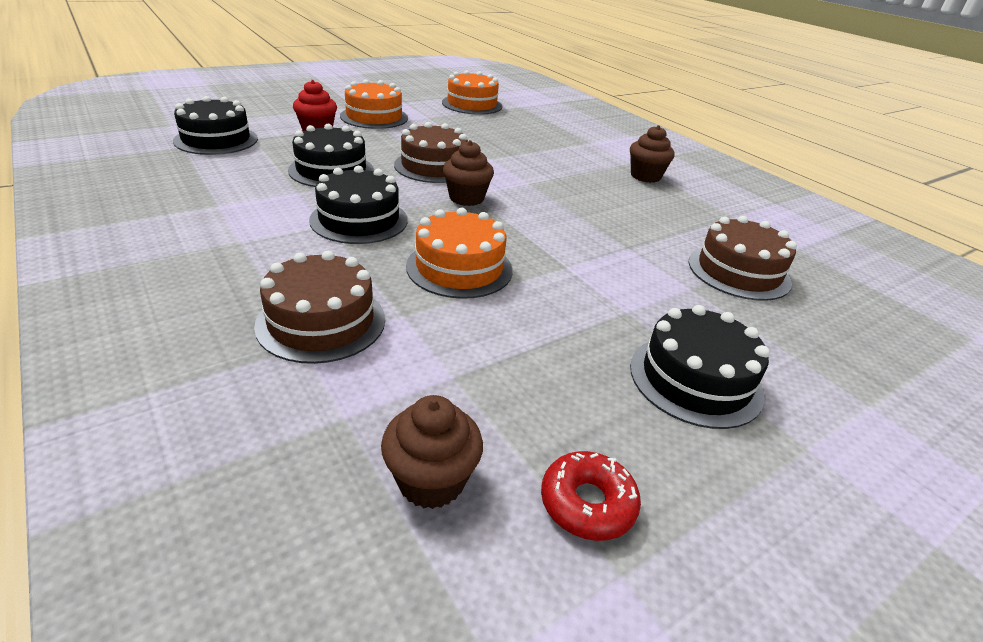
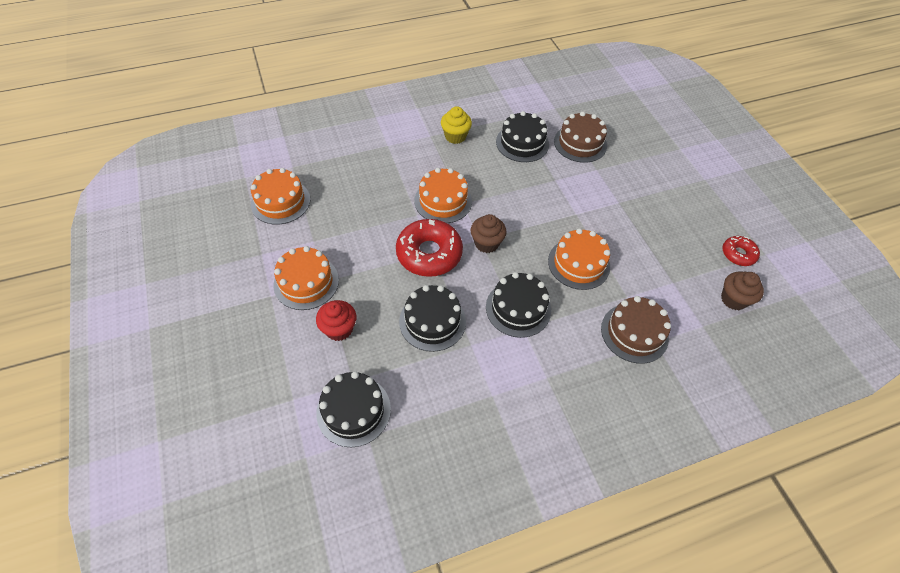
camera: 75 degrees left, 20 degrees up
brown cake [394,122,468,183] -> red donut [396,219,463,277]
brown cupcake [630,125,675,183] -> yellow cupcake [441,106,472,144]
black cake [630,305,770,429] -> black cake moved to [496,111,549,162]
none -> orange cake [414,168,472,223]

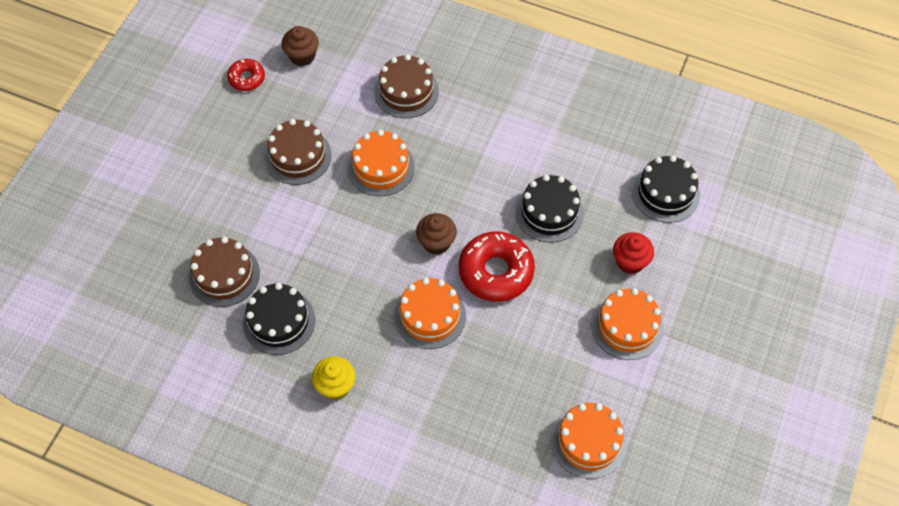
camera: 135 degrees left, 5 degrees up
black cake [486,272,551,338] -> none
none -> brown cake [264,119,332,185]

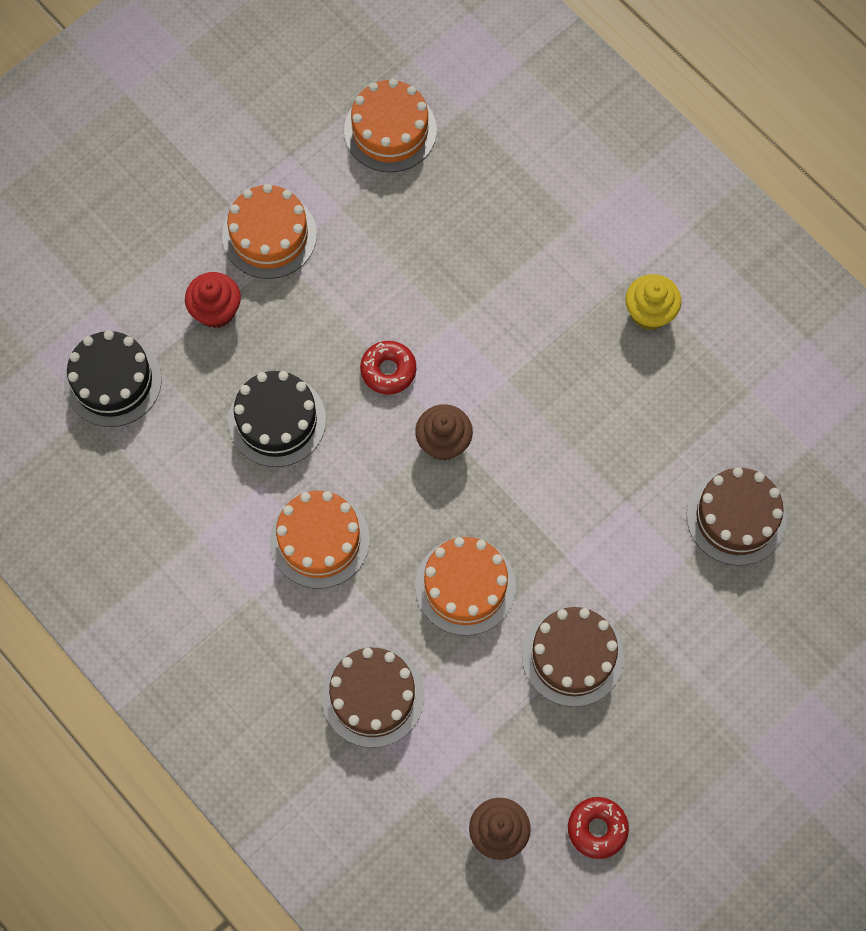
camera: 155 degrees left, 10 degrees up
black cake [243,283,315,355] -> none
orange cake [394,278,466,349] -> orange cake moved to [270,491,370,588]
red donut [459,231,535,302] -> red donut [360,341,416,394], size x0.54

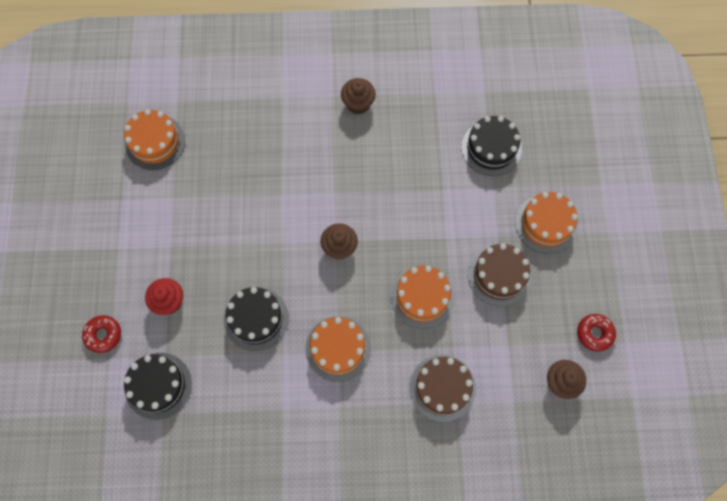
camera: 50 degrees left, 0 degrees up
orange cake [222,184,317,279] -> orange cake moved to [515,192,578,254]
red donut [360,341,416,394] -> red donut moved to [82,315,121,353]
yellow cupcake [626,274,681,331] -> brown cupcake [341,78,376,114]
brown cake [687,467,787,565] -> black cake [461,116,522,176]

